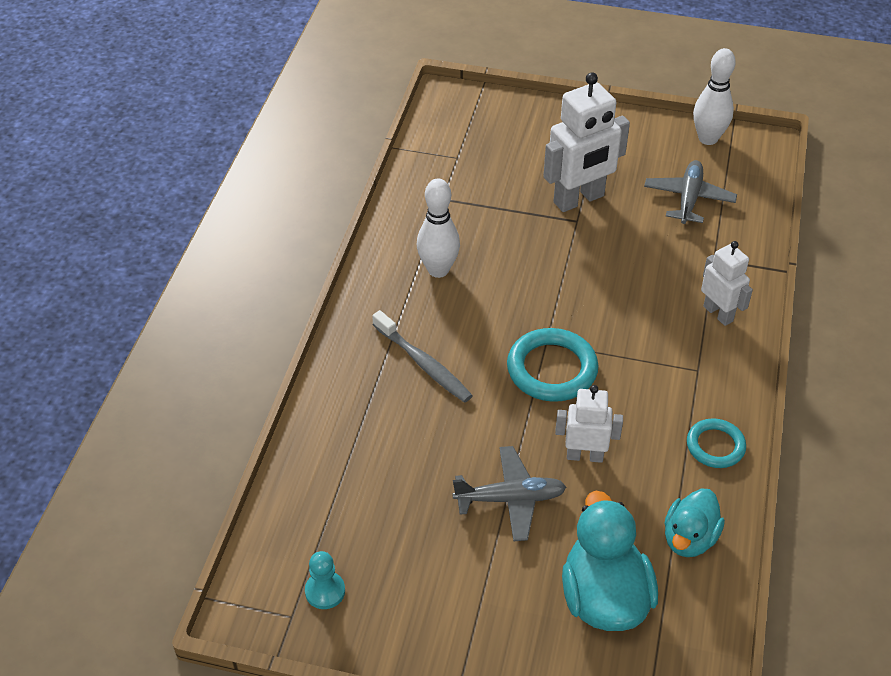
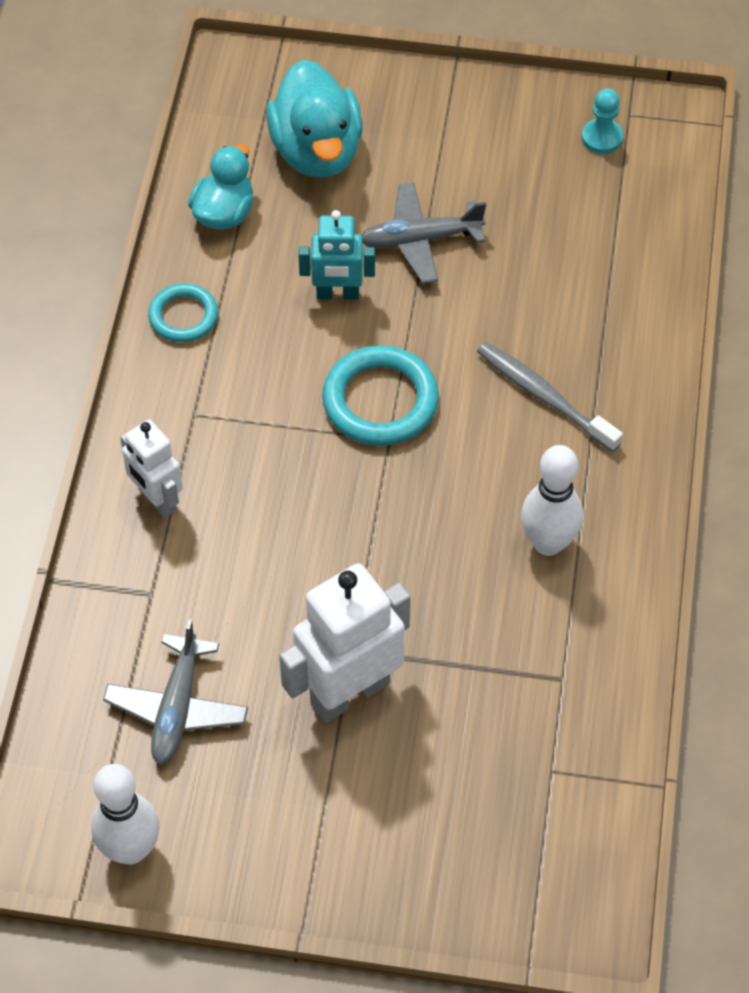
camera: 175 degrees right, 10 degrees up
white robot [555,385,623,463] -> turquoise robot [298,210,375,300]

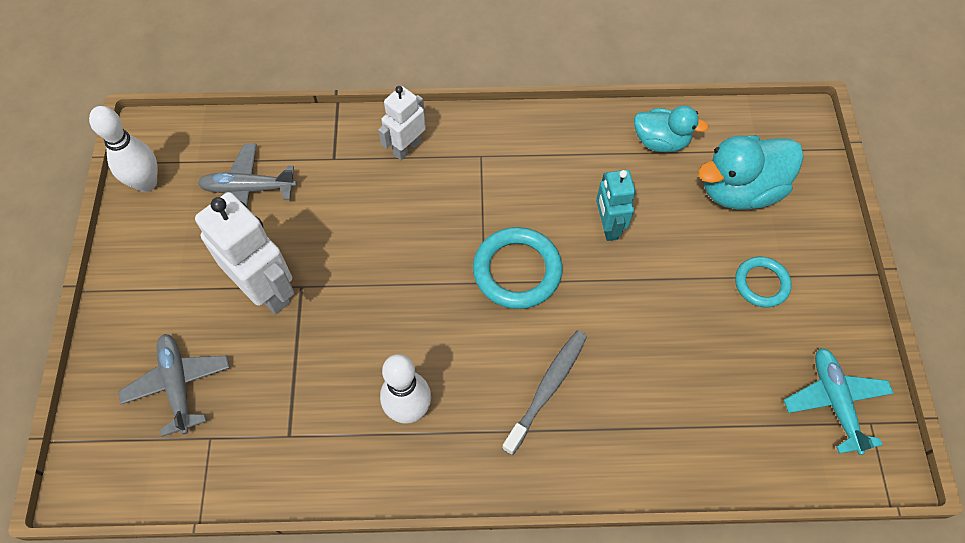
camera: 80 degrees right, 5 degrees up
turquoise ring [148,283,218,342] -> turquoise ring moved to [735,257,792,307]
grey plane [361,182,486,284] -> grey plane moved to [118,334,230,437]
turquoise pawn [582,89,623,154] -> turquoise plane [784,348,894,455]

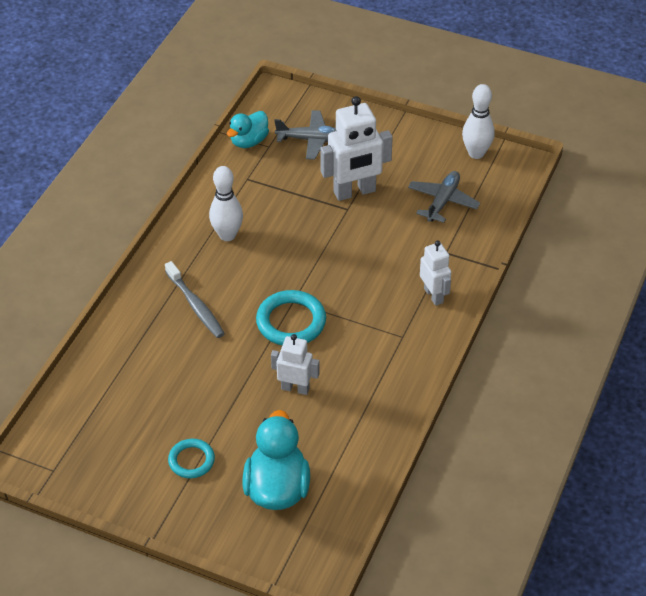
camera: 115 degrees right, 15 degrees down
turquoise robot [596,170,636,241] -> white robot [271,334,320,395]
turquoise duck [634,106,709,152] -> turquoise duck moved to [227,111,269,148]
turquoise plane [784,348,894,455] -> none

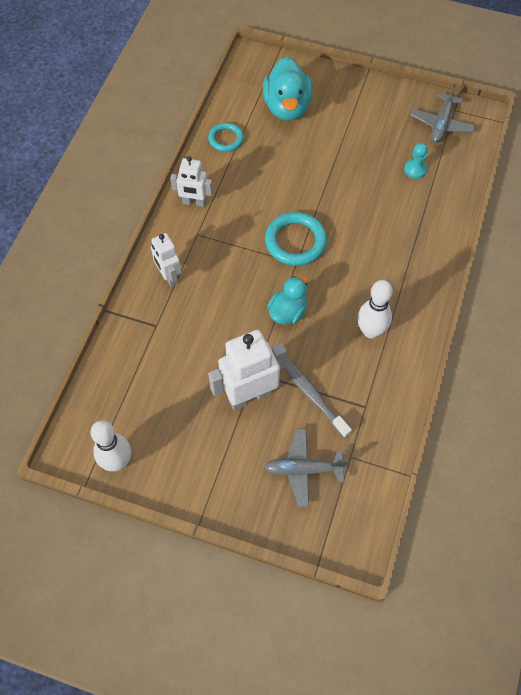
camera: 175 degrees right, 15 degrees up
grey toothbrush [165,261,225,338] -> grey toothbrush moved to [283,357,352,438]
turquoise ring [168,439,215,478] -> turquoise ring moved to [208,123,244,152]
turquoise duck [227,111,269,148] -> turquoise duck moved to [267,275,308,325]
white robot [271,334,320,395] -> white robot moved to [170,156,213,207]
grey plane [408,171,480,223] -> grey plane moved to [410,84,476,143]
none -> turquoise pawn [404,143,428,179]

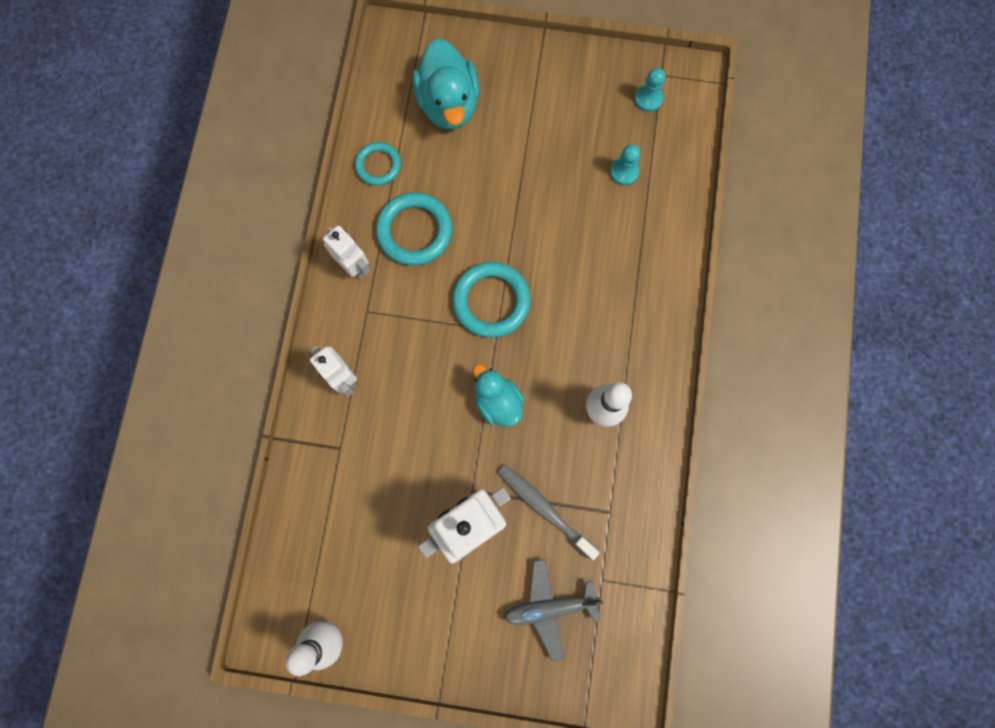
camera: 10 degrees left, 15 degrees up
white robot [170,156,213,207] -> white robot turned 135 degrees counterclockwise [323,225,371,279]
turquoise duck [267,275,308,325] -> turquoise duck turned 60 degrees counterclockwise [473,364,524,426]
grey plane [410,84,476,143] -> turquoise pawn [634,68,665,112]
none -> turquoise ring [376,192,452,266]

